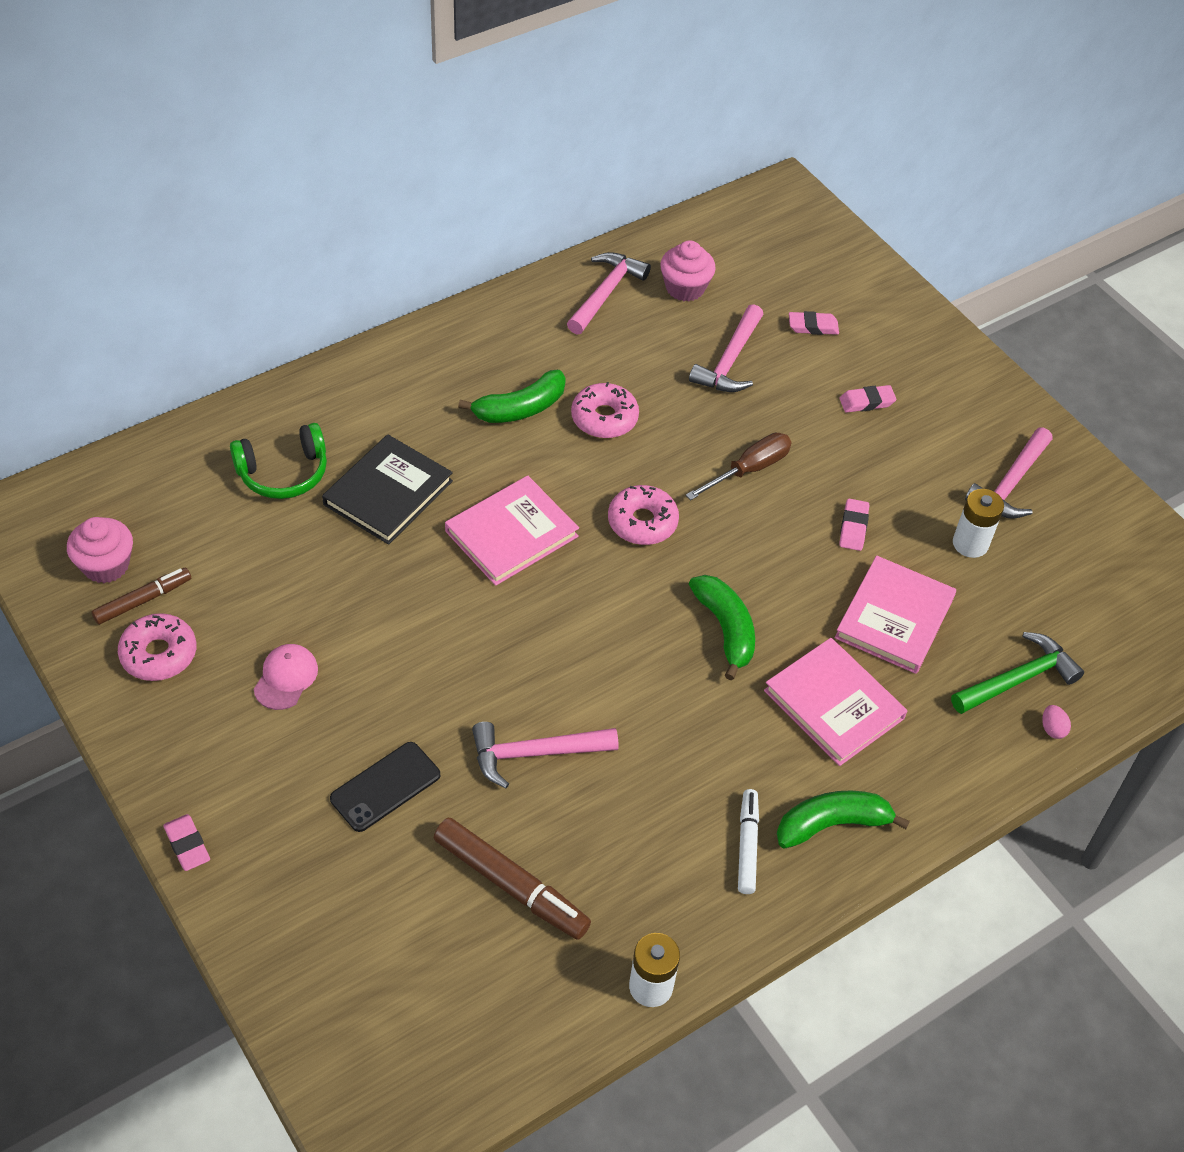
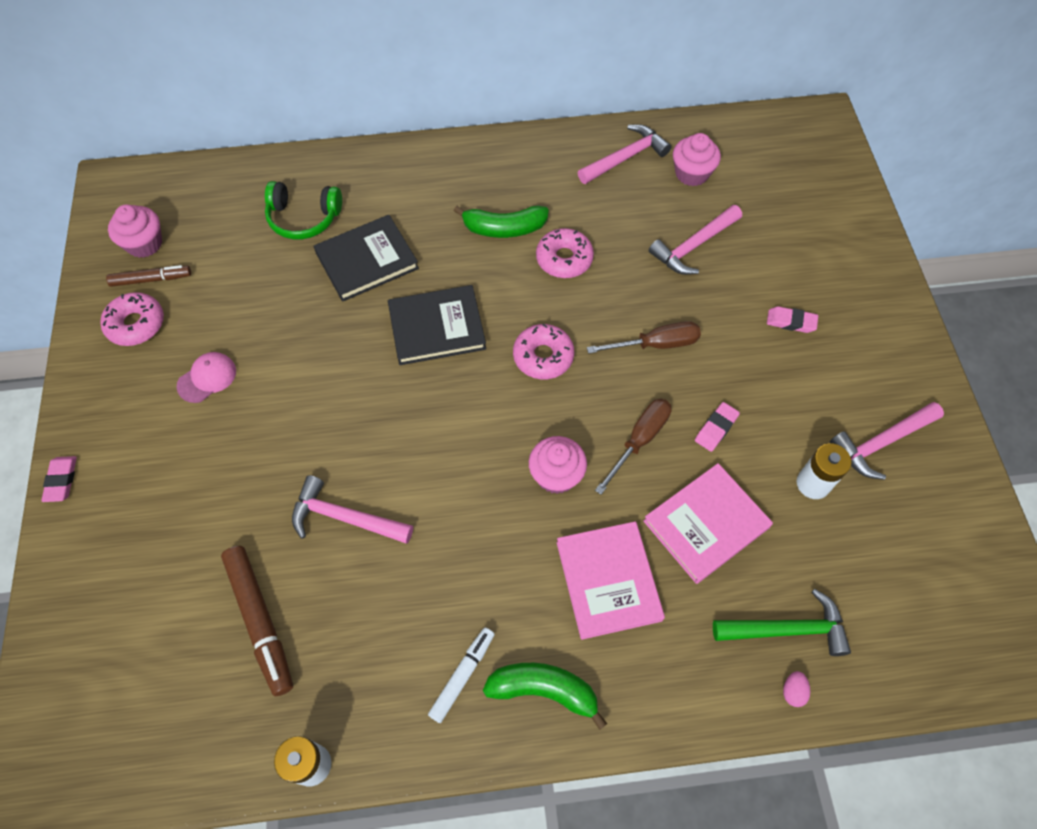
camera: 30 degrees right, 10 degrees up
black phone [330,742,440,832] -> none
pink book [445,476,579,586] -> black book [388,285,486,365]
green banana [689,575,755,680] -> pink cupcake [529,436,587,494]
pink eraser [789,311,839,335] -> none
none -> brown screwdriver [595,398,672,495]

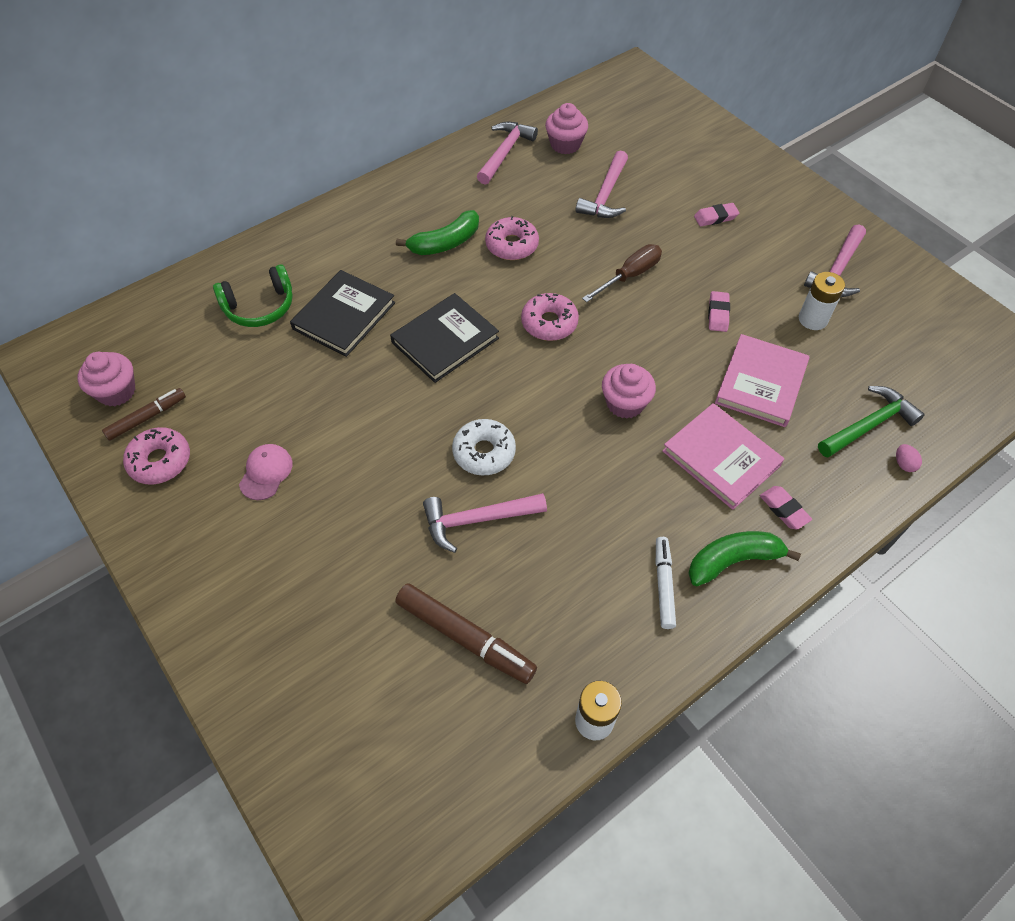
camera: 30 degrees left, 5 degrees down
pink eraser [41,456,77,502] -> pink eraser moved to [760,486,812,530]
brown screwdriver [595,398,672,495] -> none
none -> white donut [452,419,516,476]

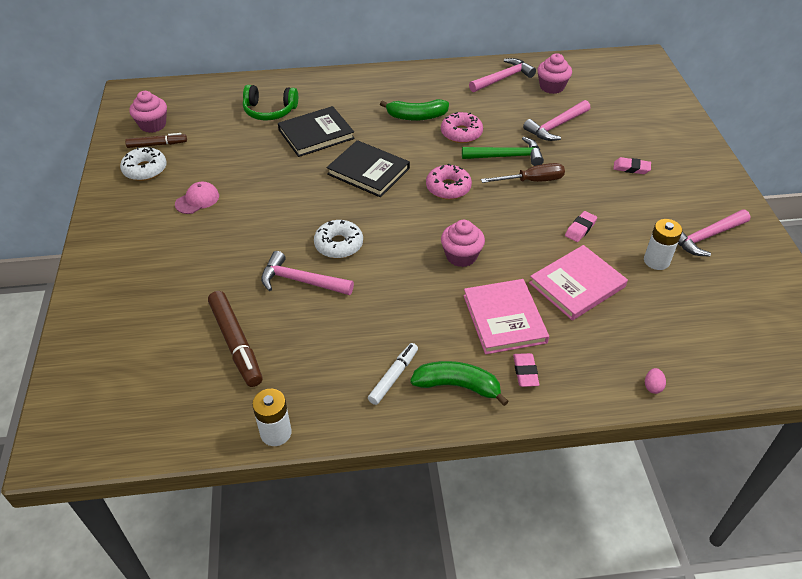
camera: 30 degrees right, 10 degrees down
pink donut [123,427,190,484] -> white donut [120,147,167,181]
black book [390,293,499,383] -> black book turned 45 degrees clockwise [327,140,410,197]
green hammer [818,386,925,458] -> green hammer moved to [462,137,544,166]

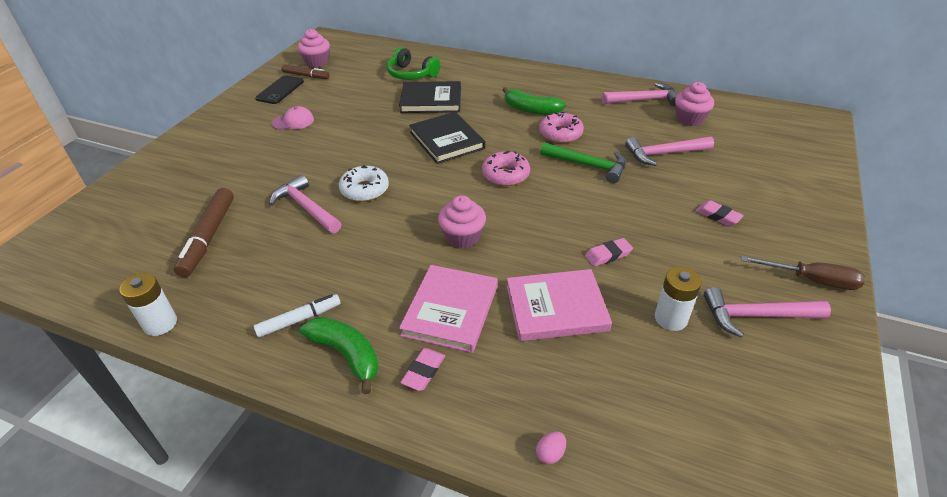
camera: 30 degrees right, 5 degrees down
white donut [120,147,167,181] -> black phone [255,75,304,104]
brown screwdriver [481,163,565,183] -> brown screwdriver moved to [741,256,865,290]

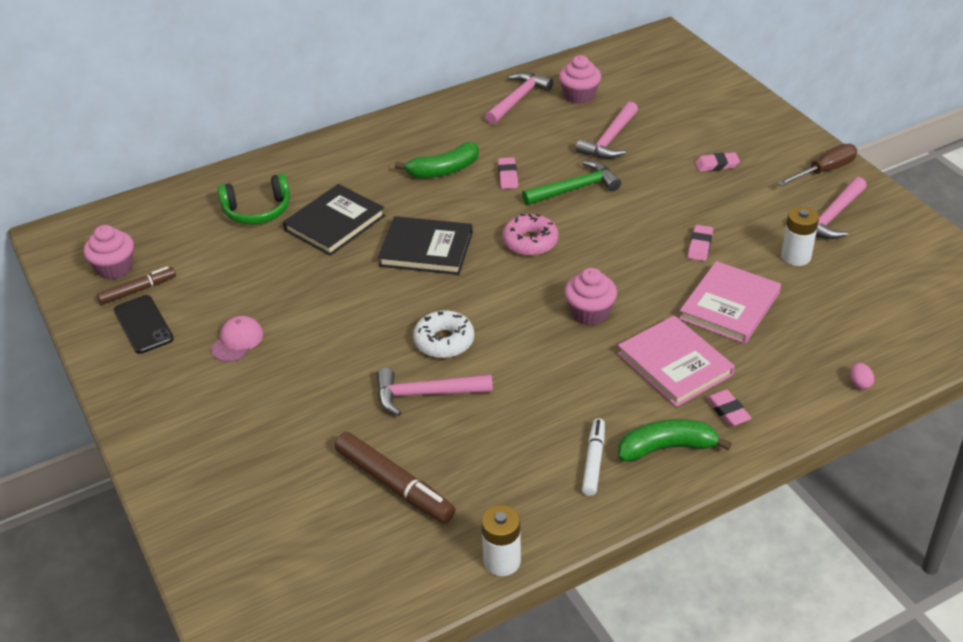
camera: 50 degrees left, 0 degrees up
pink donut [539,112,584,143] -> pink eraser [498,157,518,189]

